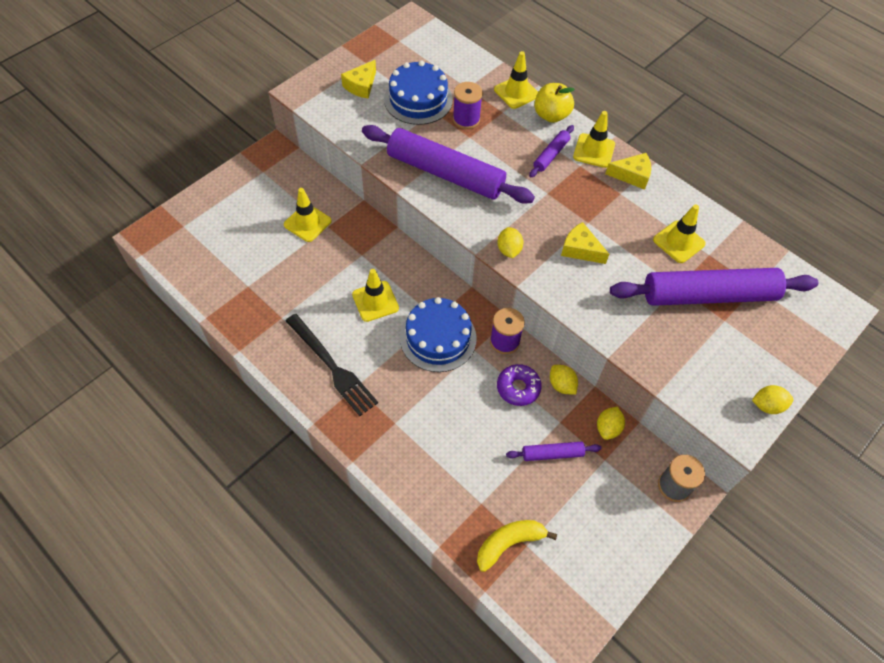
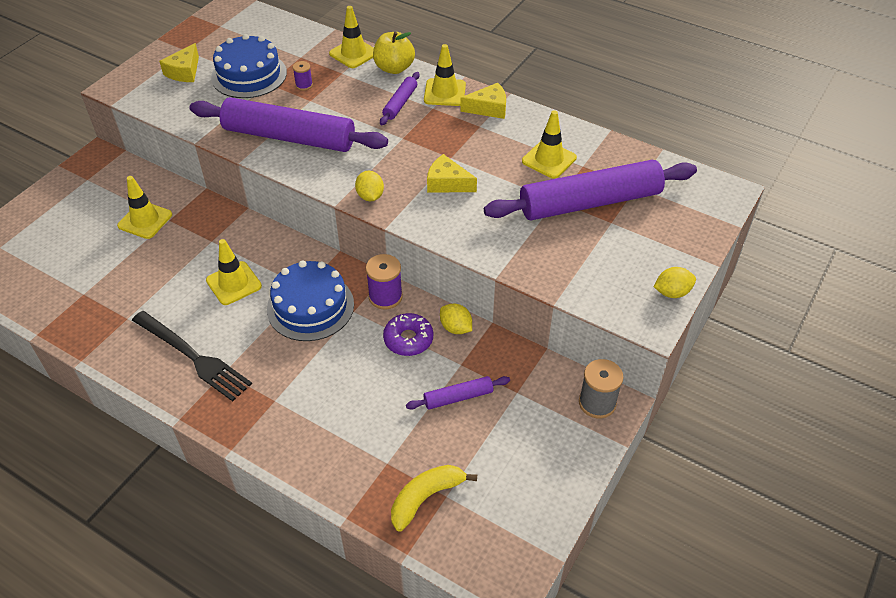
camera: 10 degrees left, 10 degrees down
purple spool [453,82,483,129] -> purple spool [293,61,313,91], size x0.58
yellow lemon [597,406,625,440] -> none

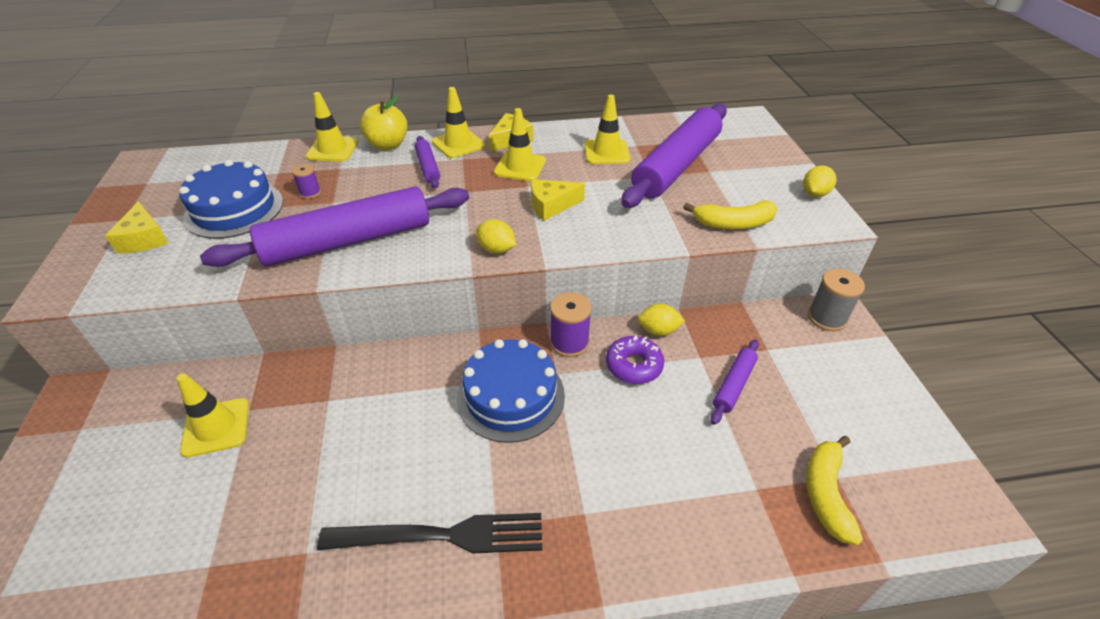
camera: 40 degrees left, 5 degrees down
yellow traffic cone [206,239,262,305] -> yellow traffic cone moved to [494,108,546,181]
none -> yellow banana [683,201,778,229]

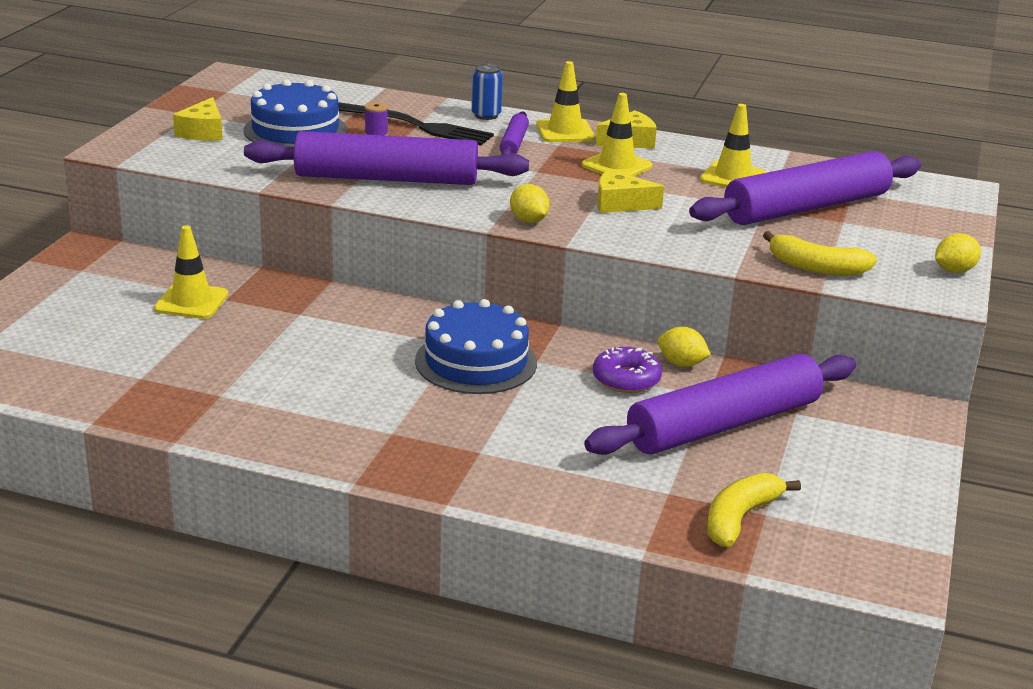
camera: 25 degrees right, 15 degrees down
yellow traffic cone [306,92,358,162] -> none
black fork [317,513,542,553] -> black fork moved to [338,102,494,146]
yellow apple [360,97,408,150] -> blue can [471,63,503,120]
purple spool [550,292,592,357] -> none
purple rolling pin [711,339,759,425] -> purple rolling pin [584,353,856,455], size x2.24
grey spool [808,269,865,332] -> none

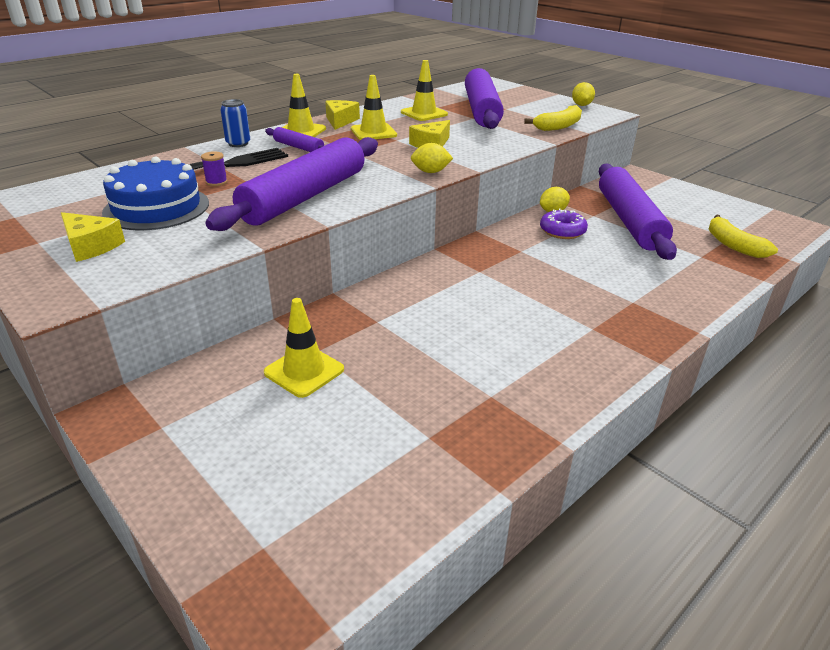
camera: 60 degrees left, 5 degrees up
blue cake [415,299,537,394] -> none

